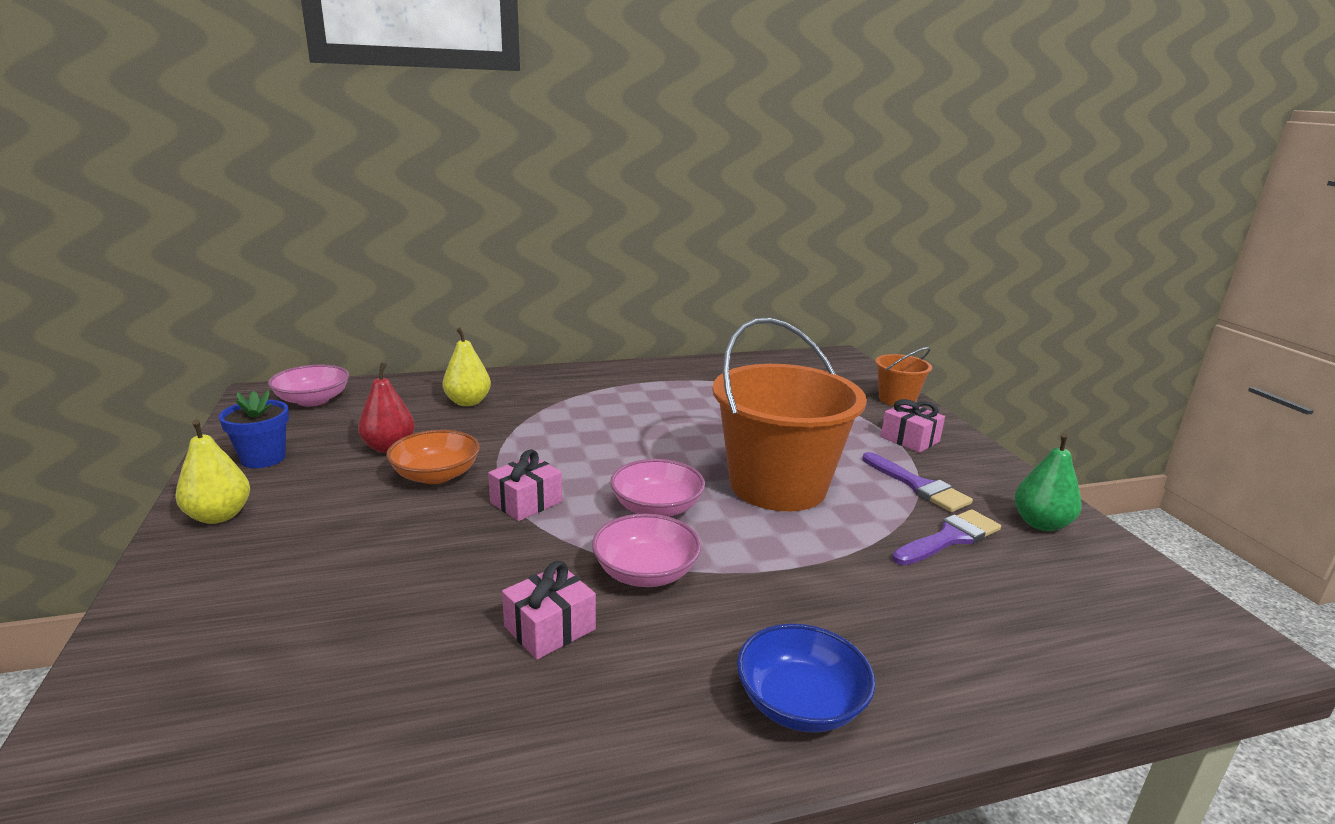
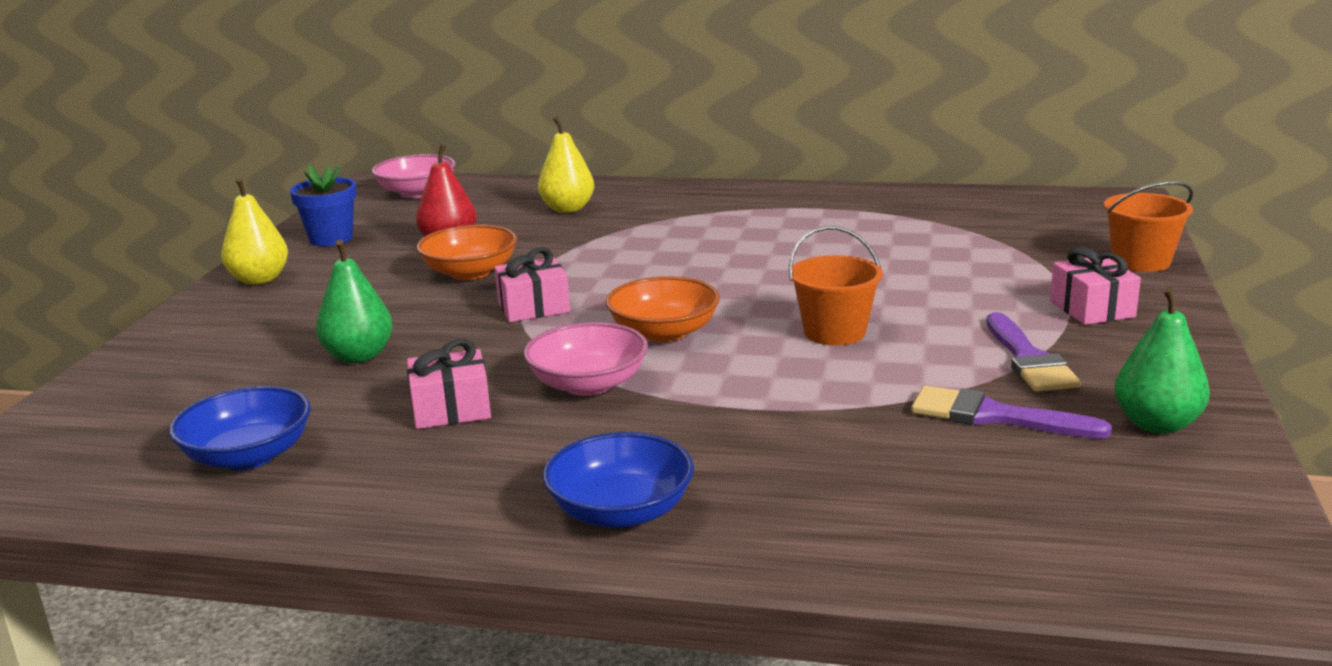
camera: 30 degrees right, 0 degrees up
pink bowl [610,459,705,517] -> orange bowl [606,276,720,342]
orange bucket [712,317,867,511] -> orange bucket [789,226,883,346], size x0.48
purple brush [892,509,1001,565] -> purple brush turned 150 degrees counterclockwise [911,385,1112,439]
none -> blue bowl [169,386,311,470]
none -> green pear [316,240,393,363]

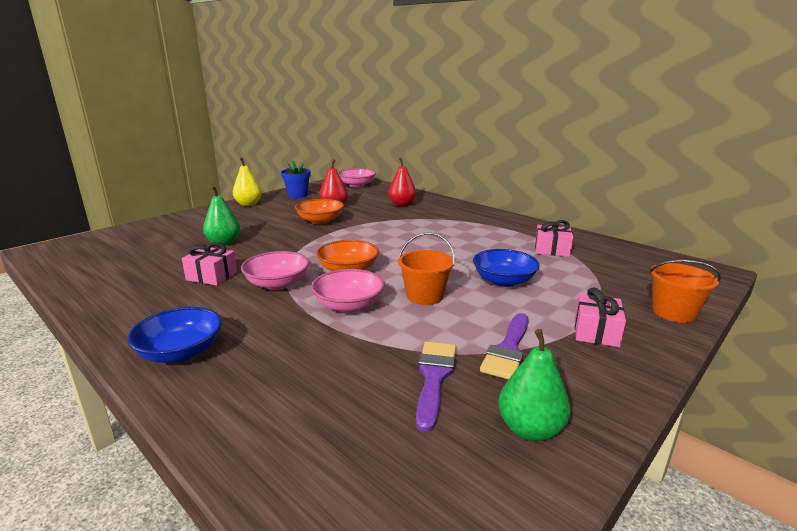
camera: 30 degrees right, 0 degrees up
blue bowl [169,386,311,470] -> blue bowl moved to [473,249,540,287]
pink gift [494,247,570,322] -> pink gift moved to [535,220,573,257]
yellow pear [538,116,594,213] -> red pear [388,158,416,206]
purple brush [911,385,1112,439] -> purple brush turned 45 degrees clockwise [416,341,456,432]
none -> pink bowl [311,269,385,313]

